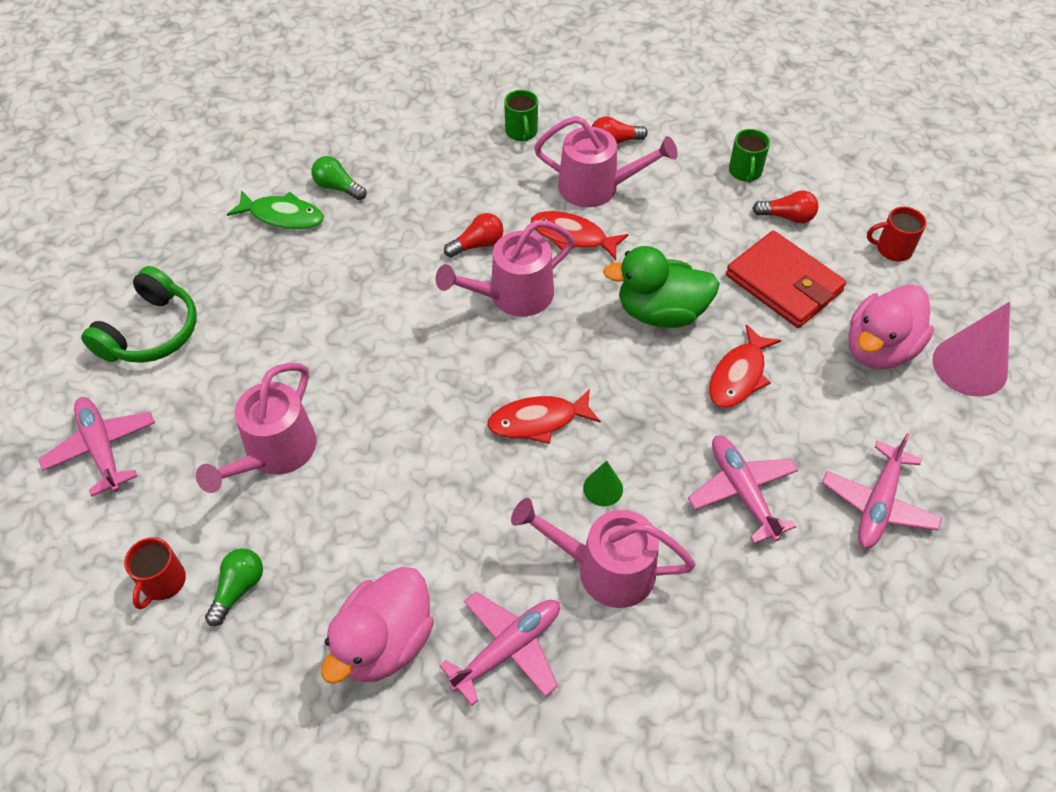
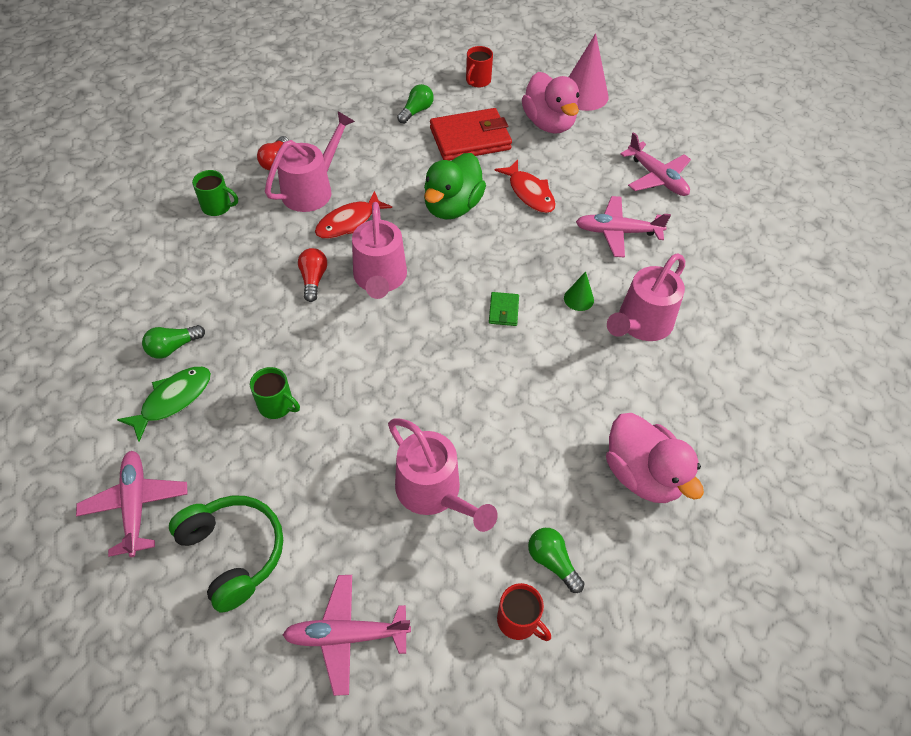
camera: 65 degrees left, 0 degrees up
pink plane [439,592,560,706] -> pink plane moved to [76,451,188,557]
red fish [487,389,601,444] -> green wallet [489,292,519,326]
green mug [729,129,770,183] -> green mug moved to [250,367,300,419]
red light bulb [752,191,819,223] -> green light bulb [397,84,434,124]

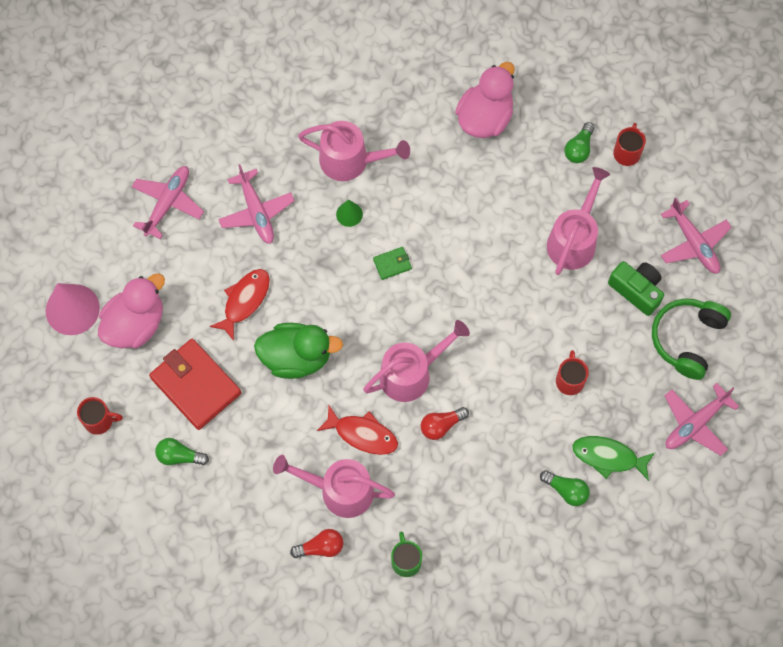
camera: 115 degrees left, 15 degrees up
green mug [250,367,300,419] -> red mug [556,350,589,395]
none -> green camera [608,261,664,316]

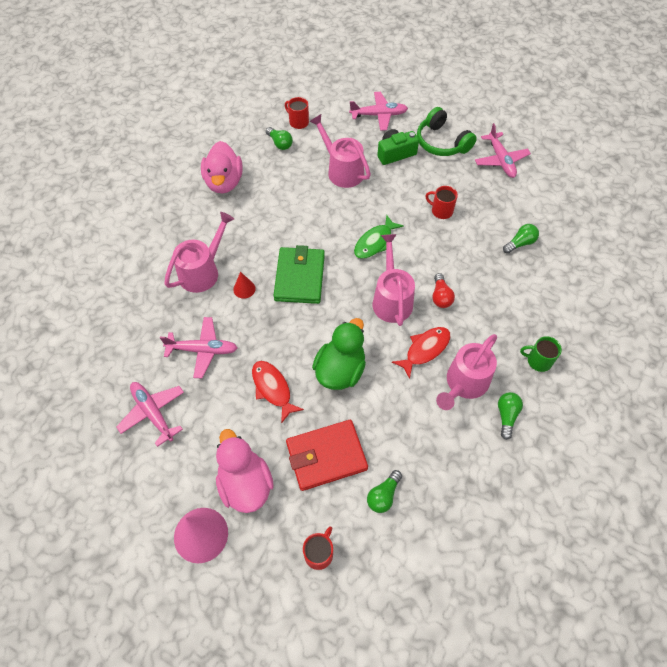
camera: 65 degrees left, 10 degrees down
red light bulb [290,529,343,558] -> green light bulb [498,392,523,440]
green cone [336,200,363,227] -> red cone [233,272,256,299]
green wallet [373,247,412,280] -> green wallet [273,245,325,304], size x2.26
pink duck [455,62,515,138] -> pink duck turned 150 degrees counterclockwise [201,141,243,193]
green fish [572,436,655,481] -> green fish moved to [354,214,404,259]

